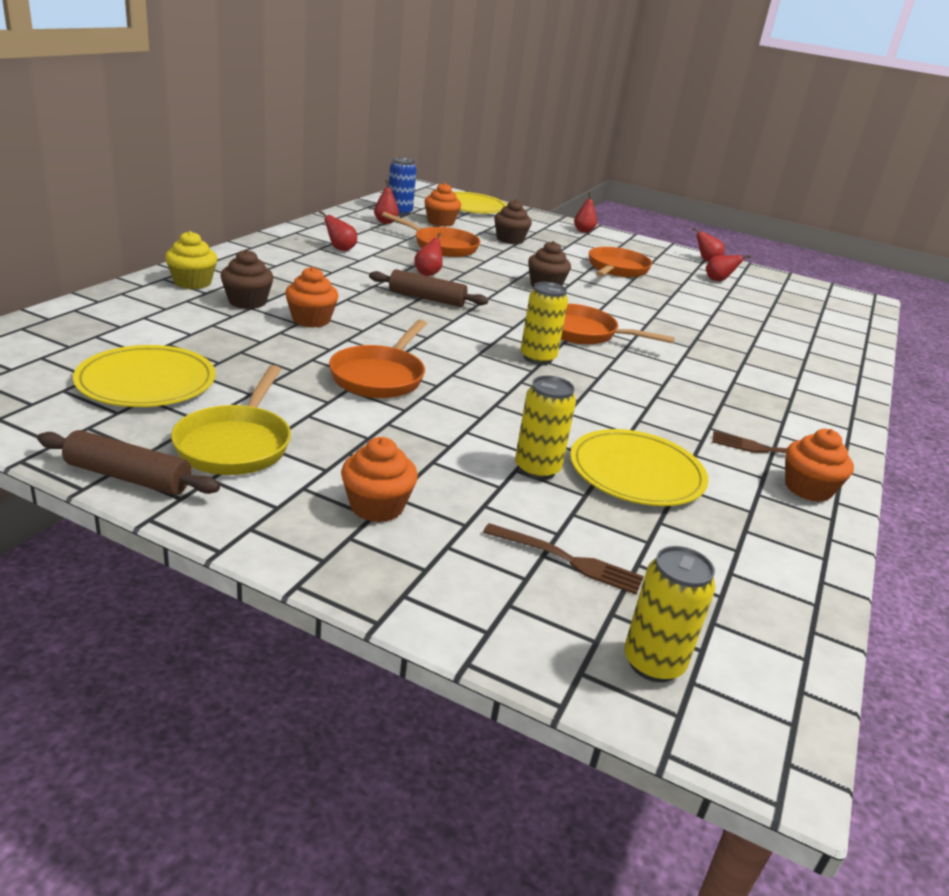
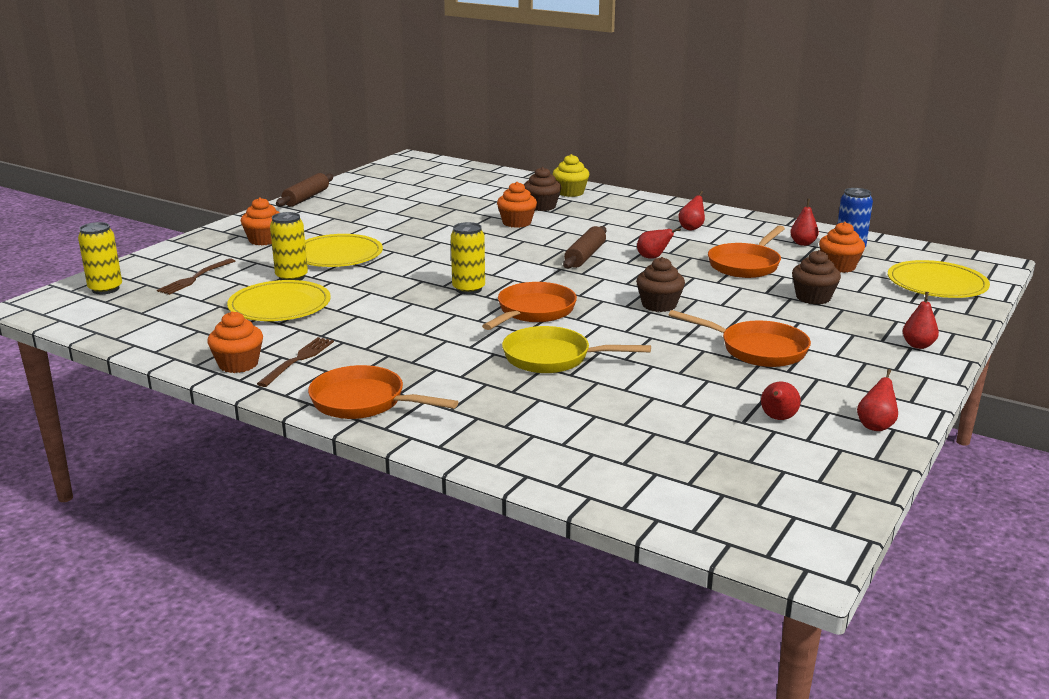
camera: 100 degrees right, 5 degrees down
yellow plate [73,345,216,407] -> yellow plate moved to [305,234,383,267]
yellow pan [171,365,291,475] -> yellow pan moved to [502,326,651,373]
orange pan [329,319,427,398] -> orange pan moved to [308,365,458,419]

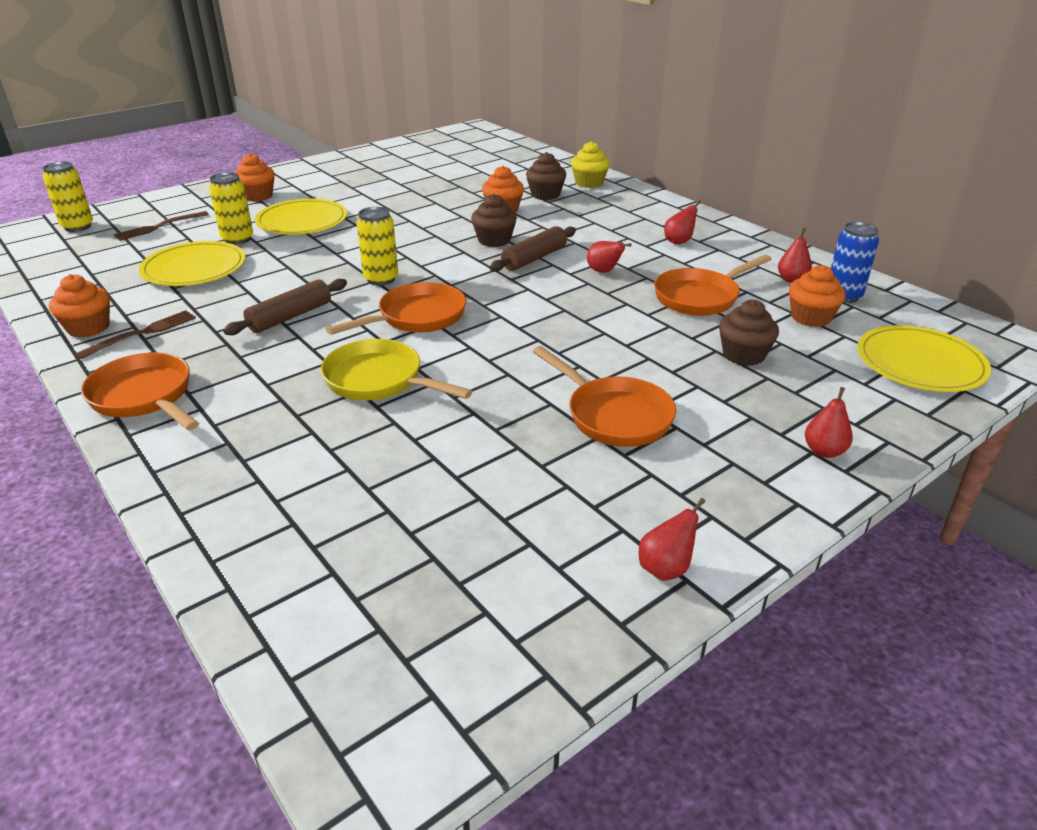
camera: 20 degrees right, 10 degrees up
brown rolling pin [276,173,333,207] -> brown rolling pin moved to [223,279,347,335]
brown cupcake [636,257,685,312] -> brown cupcake moved to [471,194,517,247]
red pear [761,382,801,420] -> none

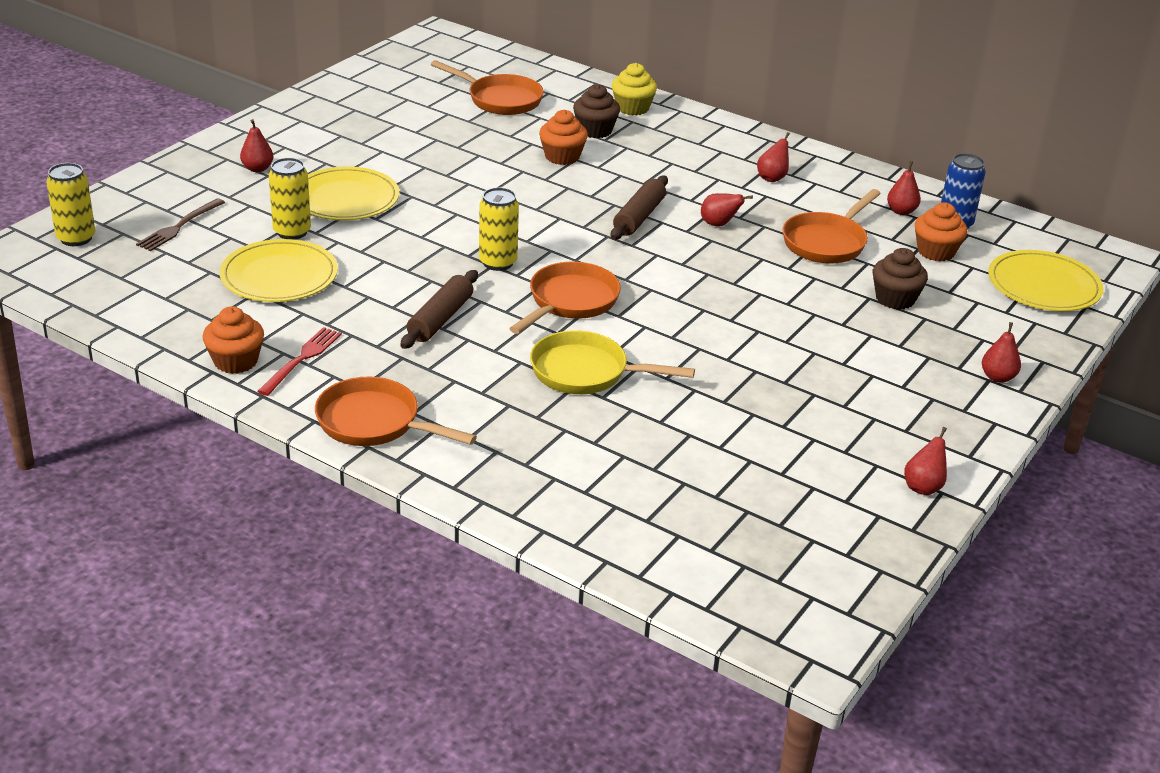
camera: 20 degrees left, 0 degrees up
brown fork [76,310,196,359] -> red fork [257,327,342,396]
orange cupcake [234,153,275,201] -> red pear [240,119,273,172]
brown cupcake [471,194,517,247] -> none
orange pan [533,346,676,447] -> orange pan moved to [431,60,544,115]

